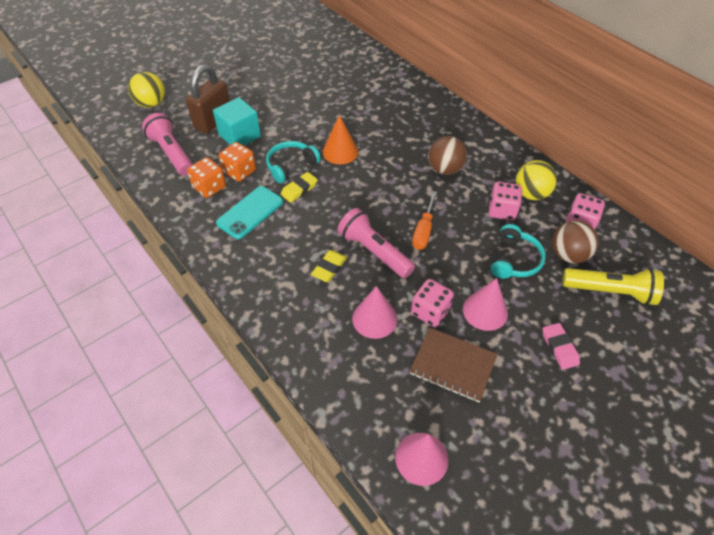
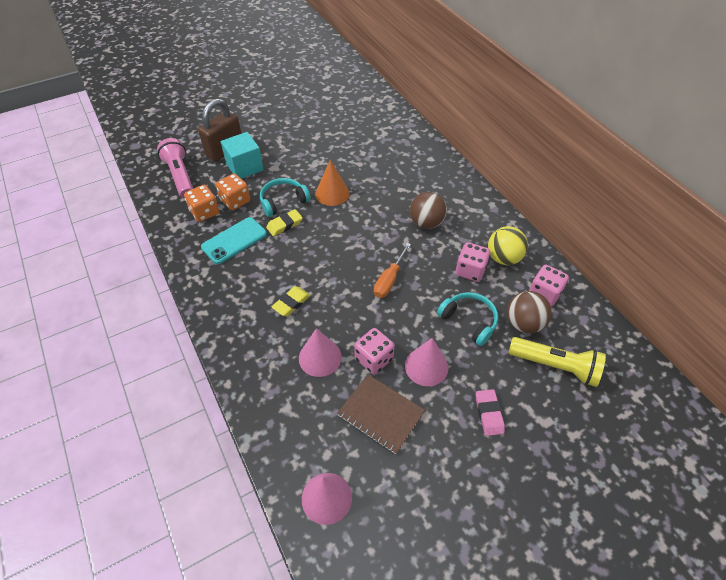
camera: 10 degrees right, 0 degrees up
yellow ball [128,72,165,108] -> none
pink flashlight [337,208,415,278] -> none
turquoise headphones [491,224,546,279] -> turquoise headphones turned 75 degrees counterclockwise [437,292,498,346]

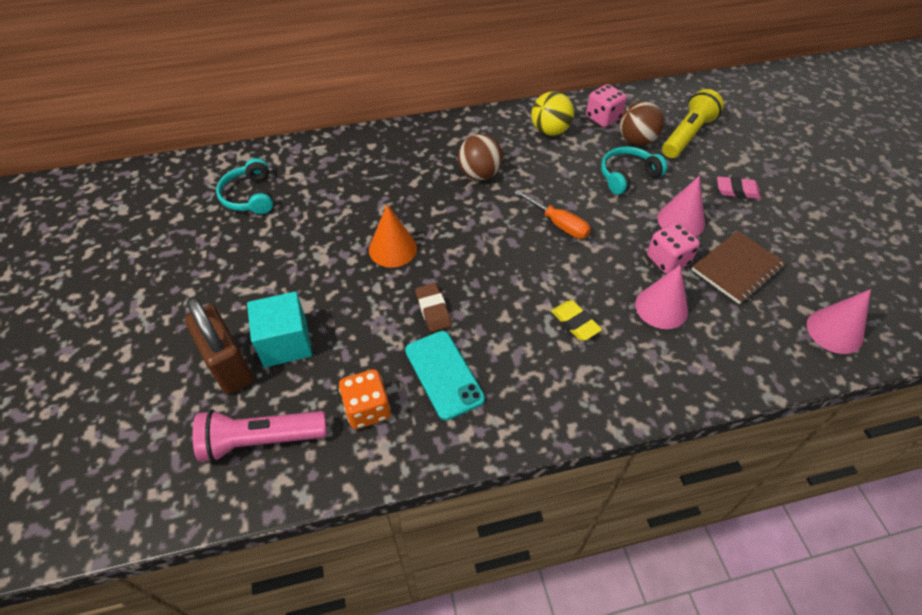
camera: 75 degrees left, 0 degrees up
orange dice [216,173,250,210] -> none
turquoise headphones [260,178,311,217] -> turquoise headphones moved to [216,158,273,214]
yellow eraser [266,209,303,236] -> brown eraser [415,283,452,332]
pink dice [456,242,490,282] -> none

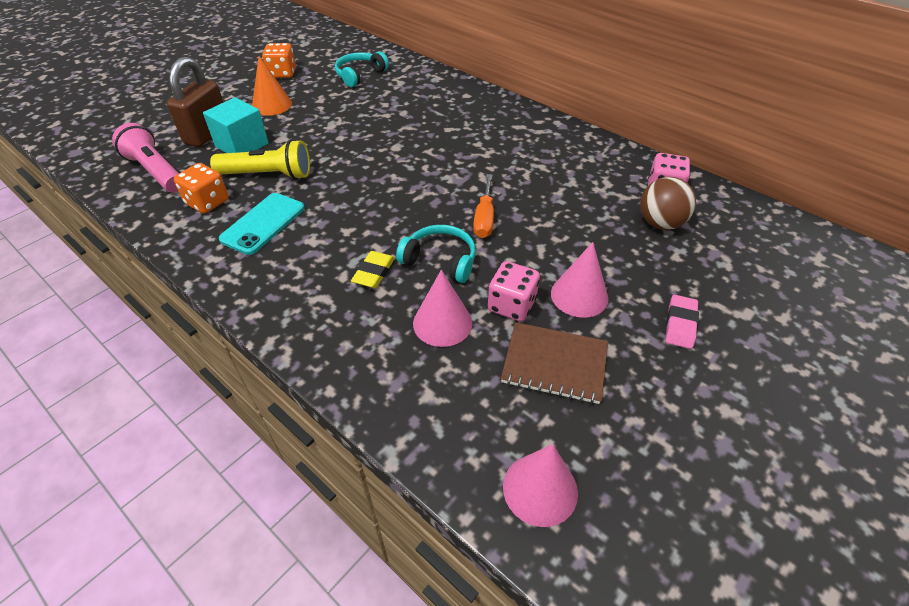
camera: 55 degrees right, 5 degrees down
orange cone [369,204,417,268] -> orange cone moved to [252,56,292,116]
brown eraser [415,283,452,332] -> none
brown ball [458,134,503,180] -> none
yellow ball [531,91,574,136] -> none
turquoise headphones [601,146,667,195] -> turquoise headphones moved to [396,225,476,283]
yellow flashlight [662,89,724,158] -> yellow flashlight moved to [210,140,310,180]
pink eraser [717,176,761,199] -> pink eraser turned 45 degrees clockwise [666,295,699,349]
none -> orange dice [262,43,296,78]

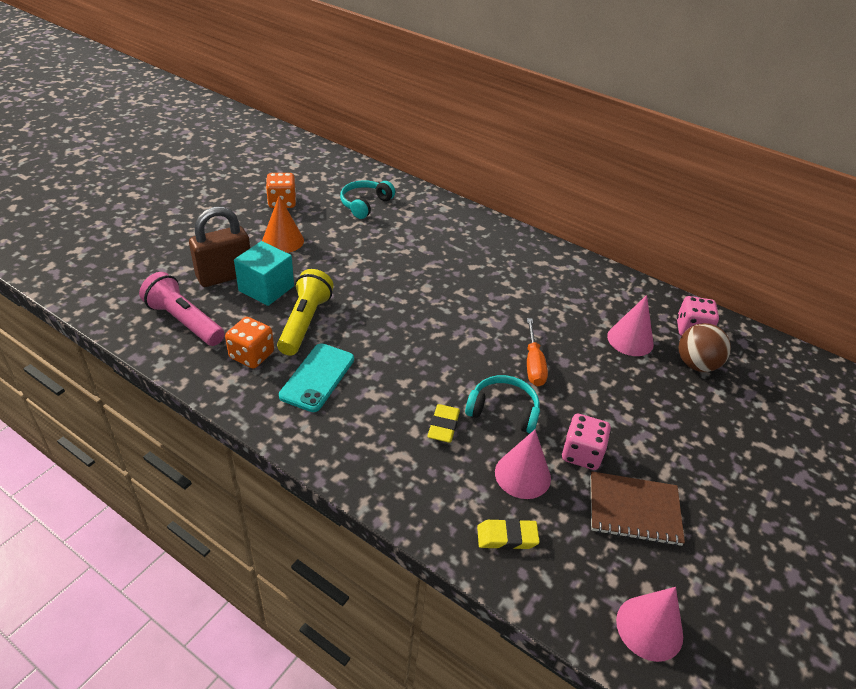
camera: 10 degrees left, 5 degrees down
brown padlock [167,57,223,147] -> brown padlock turned 45 degrees clockwise [189,206,250,287]
yellow flashlight [210,140,310,180] -> yellow flashlight turned 75 degrees counterclockwise [277,269,334,356]
pink cone [551,242,608,318] -> pink cone moved to [607,295,654,356]
pink eraser [666,295,699,349] -> none
none -> yellow eraser [477,519,540,550]

